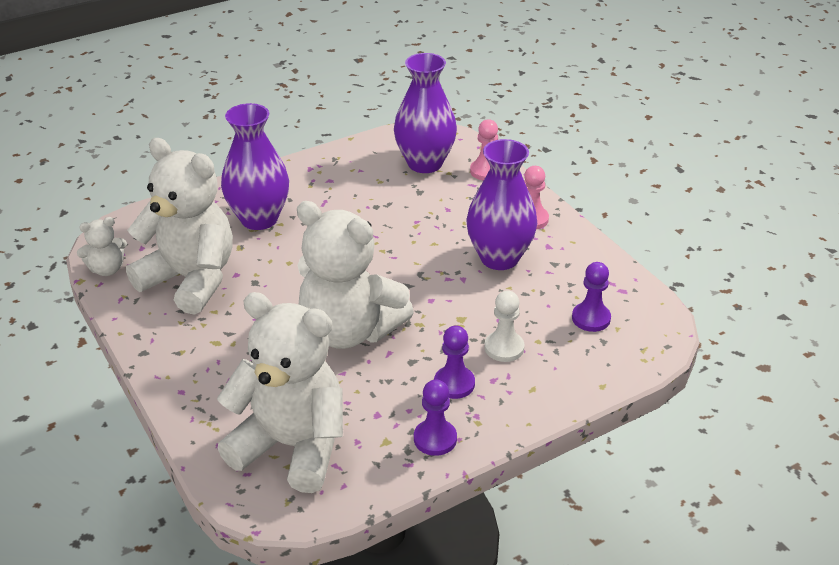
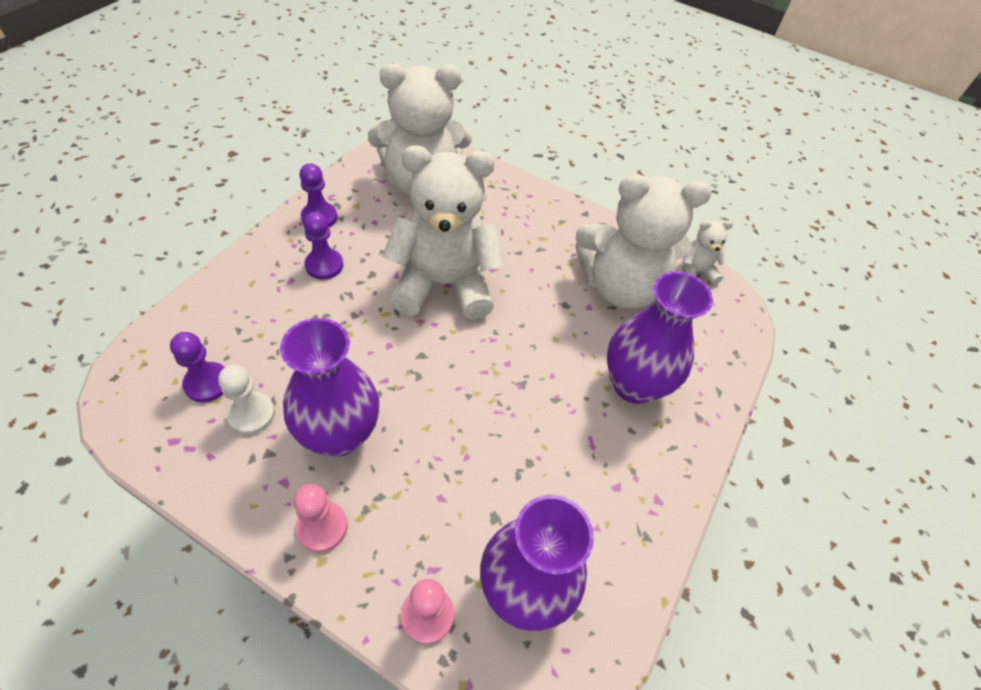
camera: 145 degrees right, 15 degrees up
white teddy bear [77,217,127,276] -> white teddy bear turned 45 degrees clockwise [682,220,734,285]
white pawn [485,291,524,362] -> white pawn moved to [218,365,275,435]

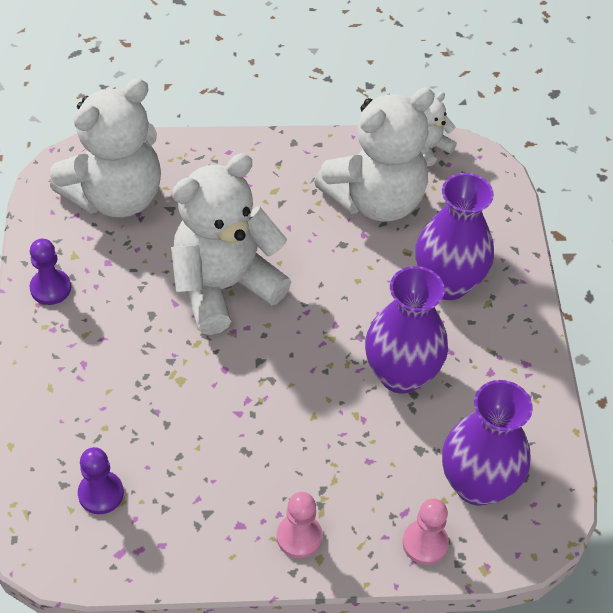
camera: 30 degrees left, 0 degrees up
white pawn [218,365,275,435] -> none
purple vase [280,318,379,457] -> purple vase moved to [365,266,448,394]
purple pawn [303,212,343,280] -> none

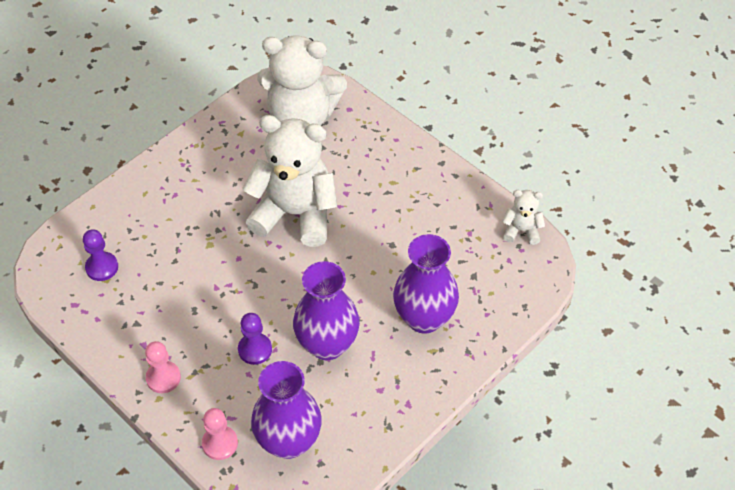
camera: 50 degrees right, 0 degrees up
purple pawn [30,239,71,305] -> purple pawn moved to [238,313,272,365]
white teddy bear [314,87,435,222] -> none

